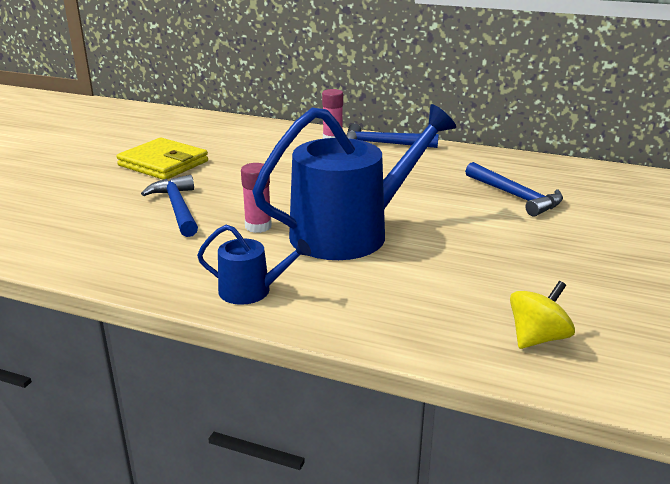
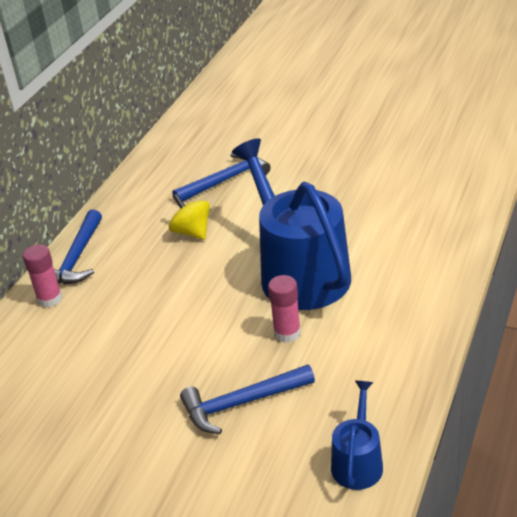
camera: 85 degrees left, 10 degrees up
yellow wallet [116,138,208,180] -> none
blue watering can [197,225,311,305] -> blue watering can moved to [331,381,383,490]
yellow spinning top [510,281,575,349] -> yellow spinning top moved to [169,194,210,240]

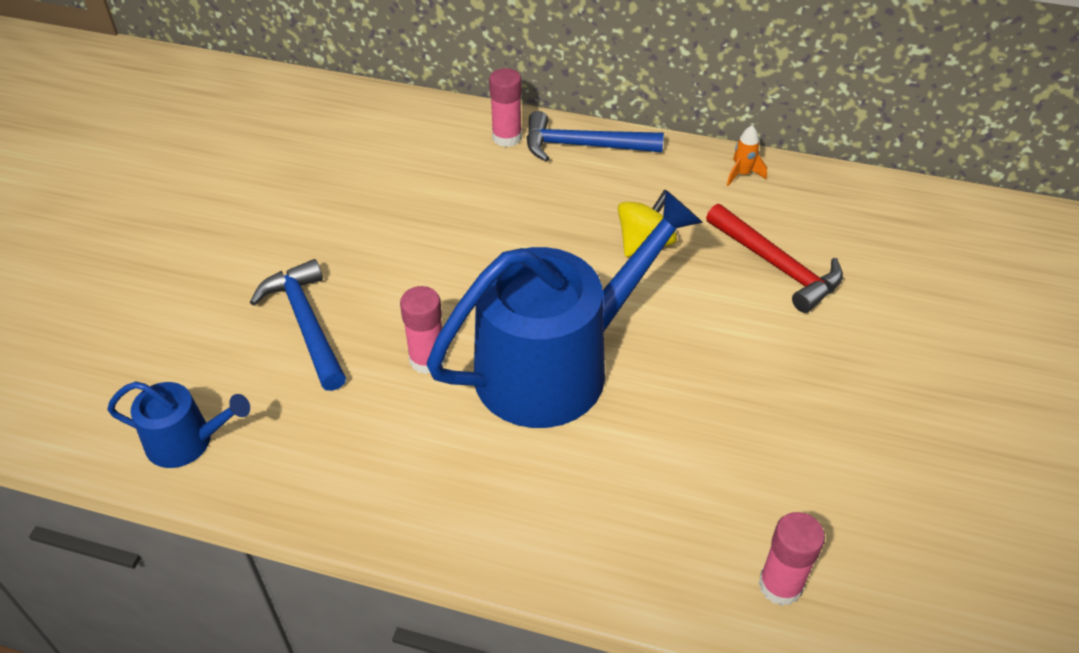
camera: 80 degrees right, 10 degrees up
blue hammer [172,153,271,201] -> red hammer [706,204,843,313]
none -> orange rocket [727,125,767,186]
none -> pink glue stick [758,512,825,606]

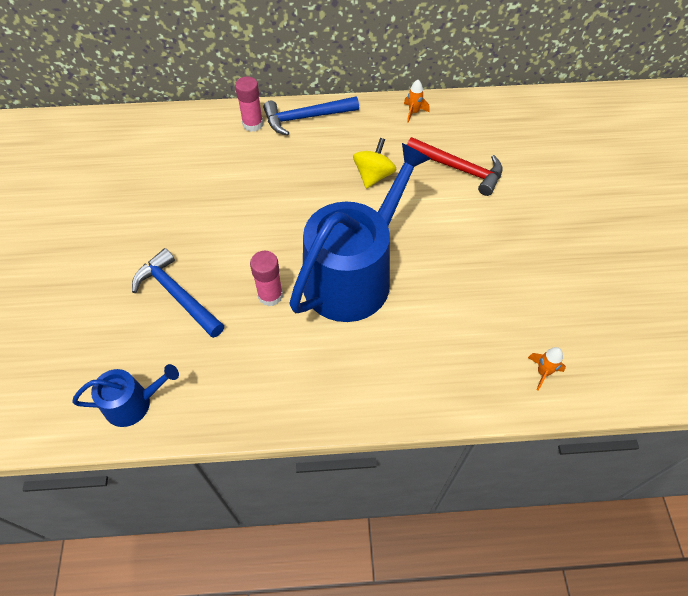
camera: 20 degrees left, 10 degrees up
pink glue stick [758,512,825,606] -> orange rocket [528,347,566,390]

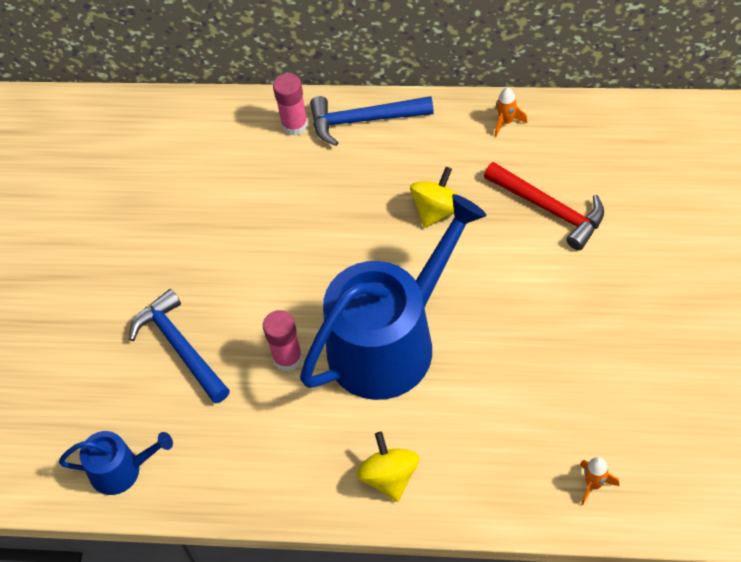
camera: 15 degrees right, 0 degrees up
none -> yellow spinning top [356,432,420,502]

